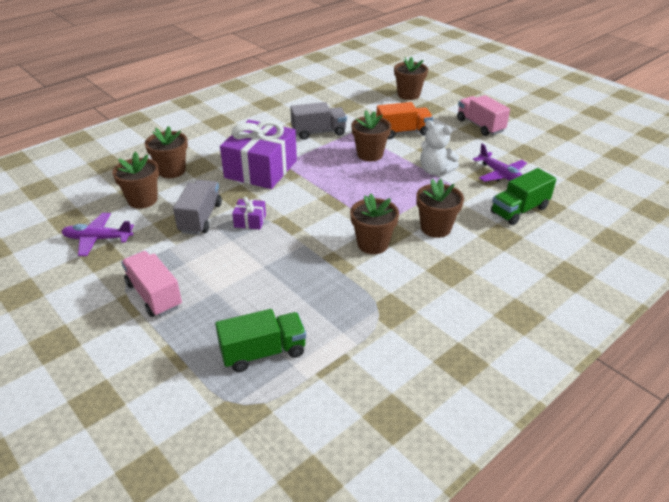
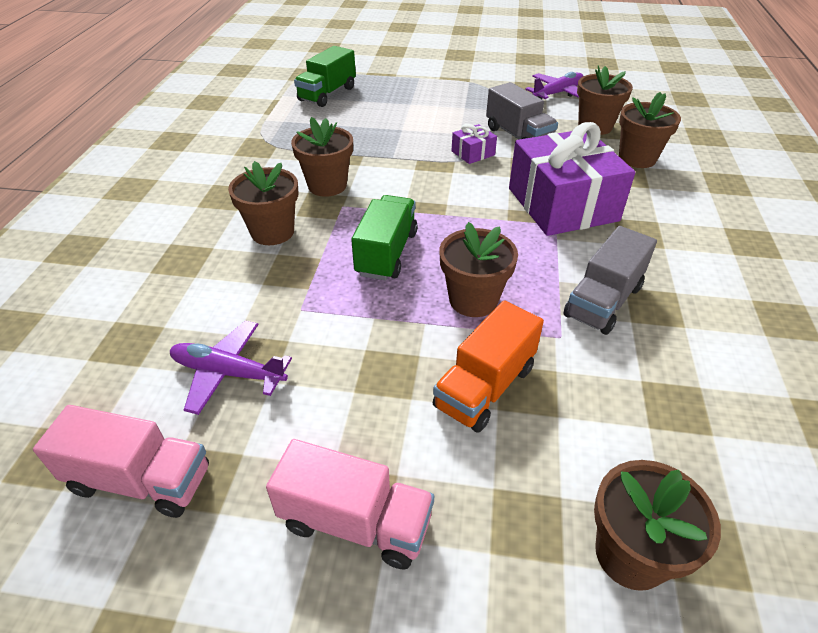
camera: 140 degrees right, 5 degrees up
pink truck [121,251,182,317] -> pink truck moved to [33,405,209,518]
white teddy bear [420,120,459,175] -> none
green truck [491,168,557,225] -> green truck moved to [351,195,418,280]

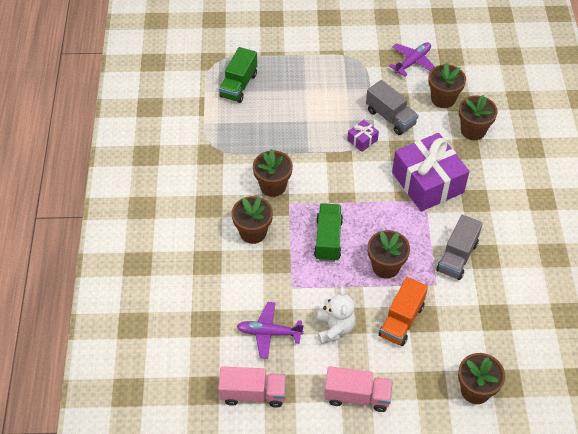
camera: 10 degrees left, 10 degrees up
none -> white teddy bear [317,287,356,344]

